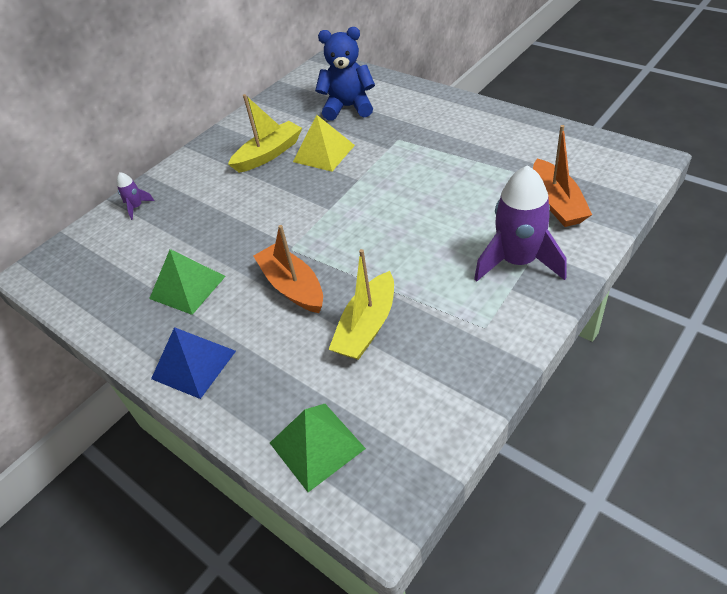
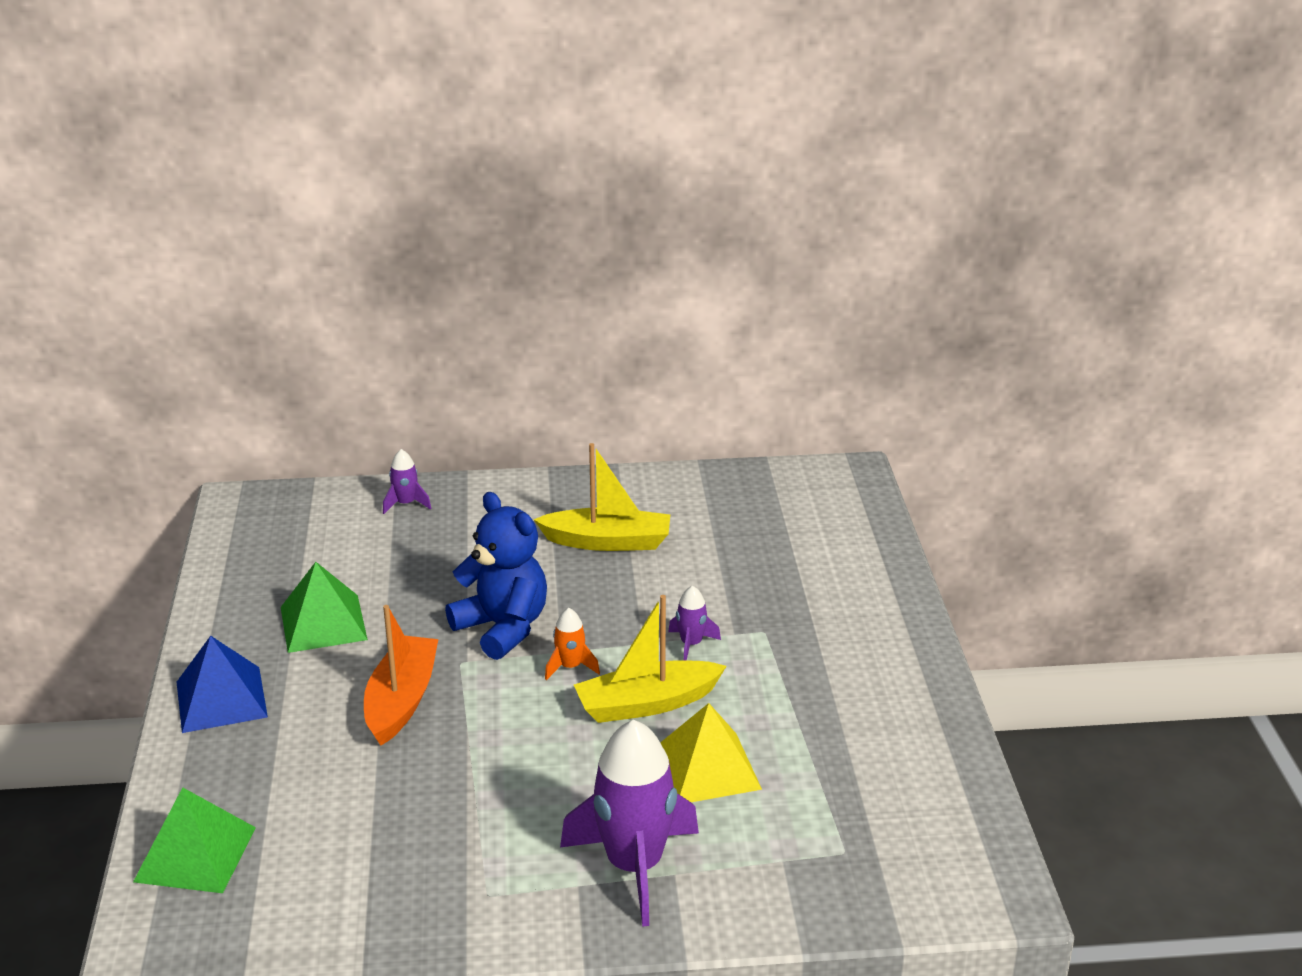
camera: 40 degrees right, 15 degrees down
yellow pyramid [293,115,355,172] -> yellow pyramid moved to [660,703,762,802]
blue teddy bear [315,27,375,121] -> blue teddy bear moved to [445,492,547,660]
yellow boat [328,249,394,360] -> yellow boat moved to [574,595,727,723]
orange boat [533,125,592,227] -> none
none -> orange rocket [545,608,600,680]
none -> purple rocket [668,586,721,661]

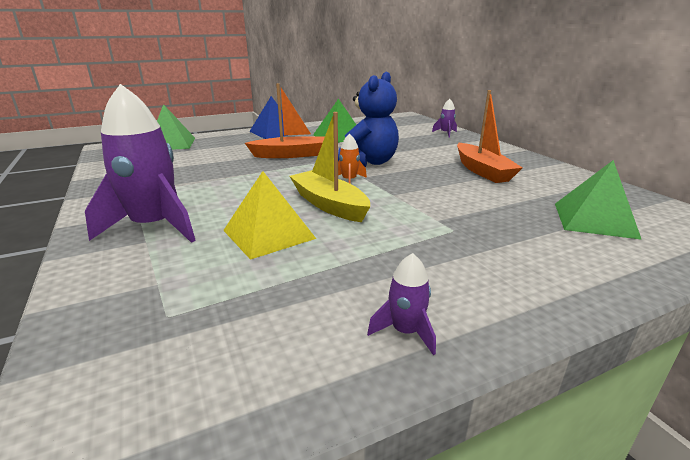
camera: 70 degrees right, 5 degrees down
yellow boat [533,443,670,551] -> orange boat [457,90,523,183]
purple rocket [668,586,721,661] -> purple rocket moved to [367,253,436,356]
none -> green pyramid [555,160,642,240]

